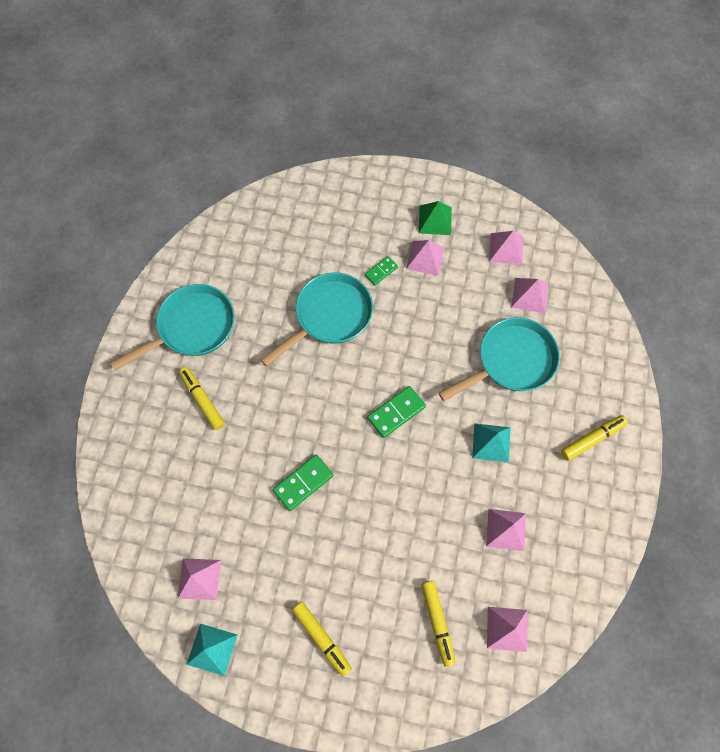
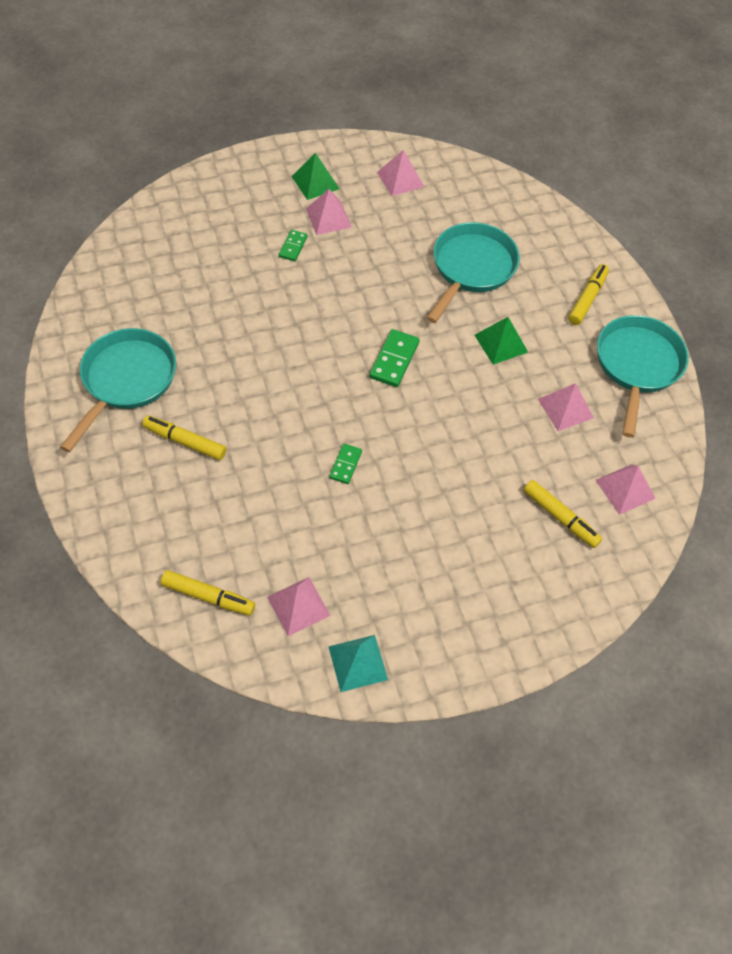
camera: 35 degrees left, 10 degrees down
turquoise pan [261,272,373,367] -> turquoise pan moved to [597,315,689,438]
green domino [273,455,333,511] -> green domino [329,444,362,484], size x0.62
yellow marker [292,602,352,677] -> yellow marker moved to [161,570,255,616]
turquoise pyramid [472,423,510,462] -> green pyramid [475,317,528,365]
pink pyramid [511,278,549,313] -> none

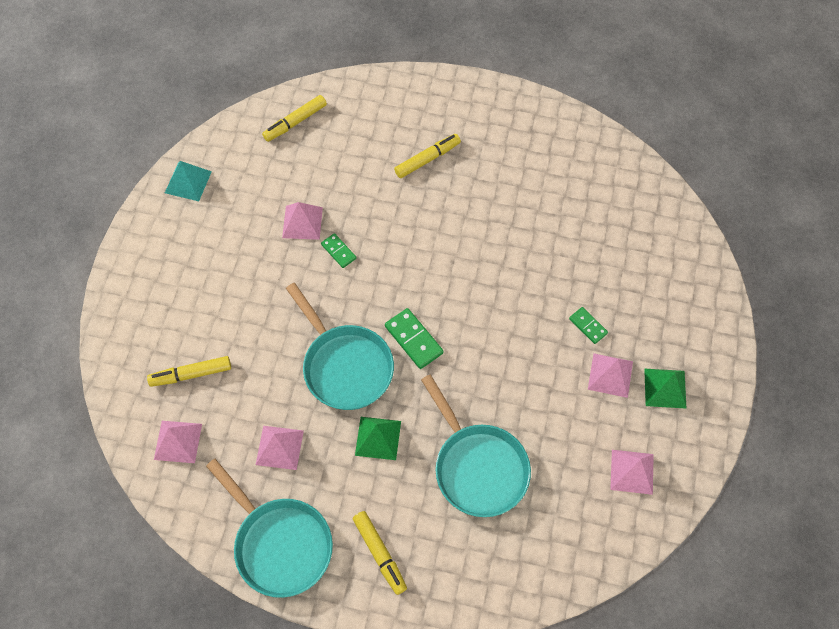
camera: 125 degrees right, 5 degrees up
turquoise pan [60,328,176,452] -> turquoise pan moved to [286,283,394,410]
pink pyramid [267,577,331,636] -> pink pyramid moved to [282,202,323,240]

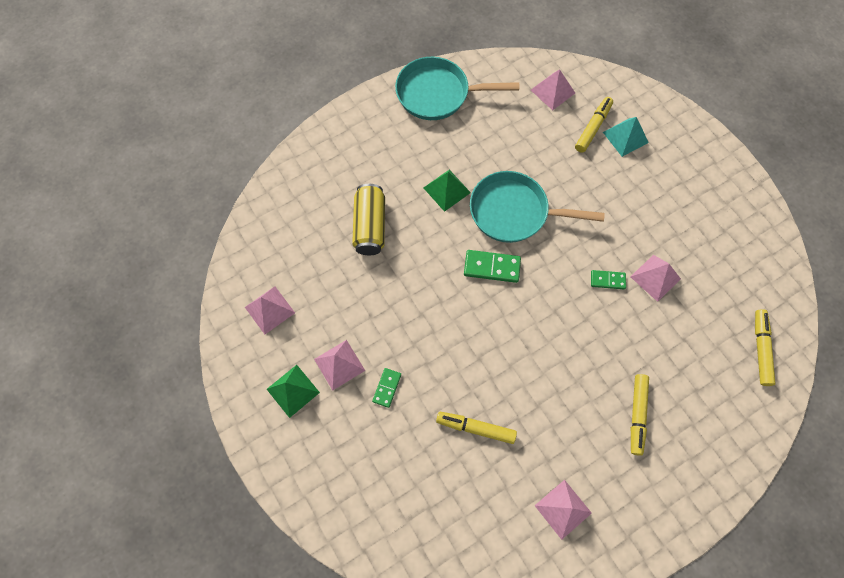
camera: 135 degrees right, 5 degrees up
turquoise pyramid [165,161,212,201] -> turquoise pyramid moved to [603,117,649,157]
pink pyramid [256,426,304,470] -> pink pyramid moved to [534,480,592,540]
yellow marker [353,511,407,595] -> yellow marker moved to [436,412,517,444]
turquoise pan [421,374,531,517] -> yellow can [352,184,385,255]
green domino [569,307,608,344] -> green domino turned 75 degrees counterclockwise [372,368,401,408]

